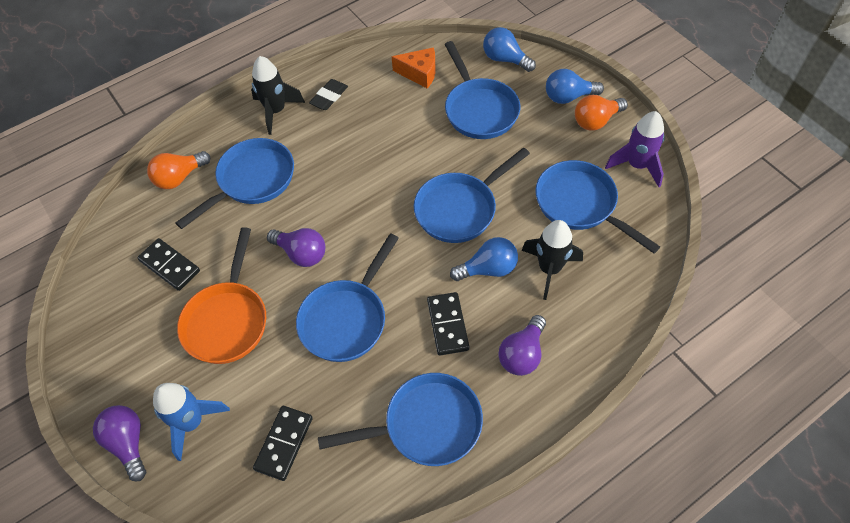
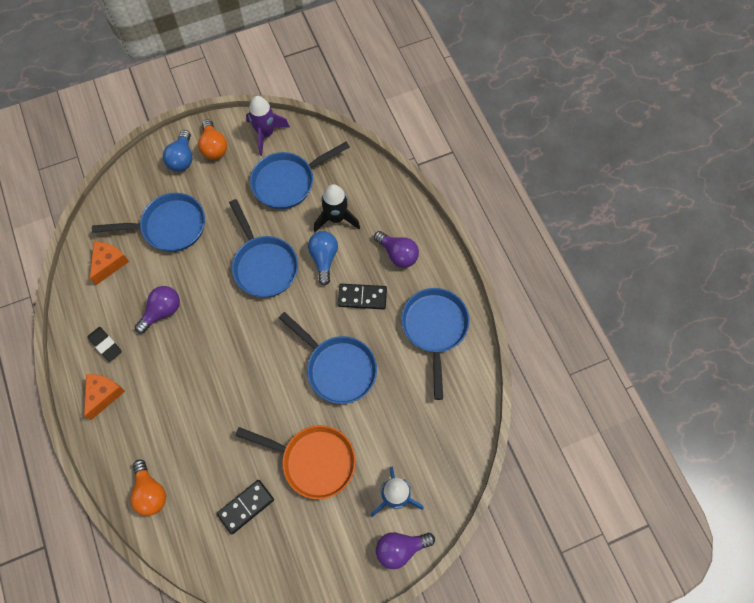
camera: 80 degrees left, 10 degrees up
blue pan [175,138,294,229] -> none
black rocket [251,56,305,135] -> orange cheese [84,374,125,420]
black domino [253,406,313,481] -> none
purple light bulb [267,228,325,267] -> purple light bulb moved to [135,286,180,333]
blue light bulb [483,27,536,72] -> none

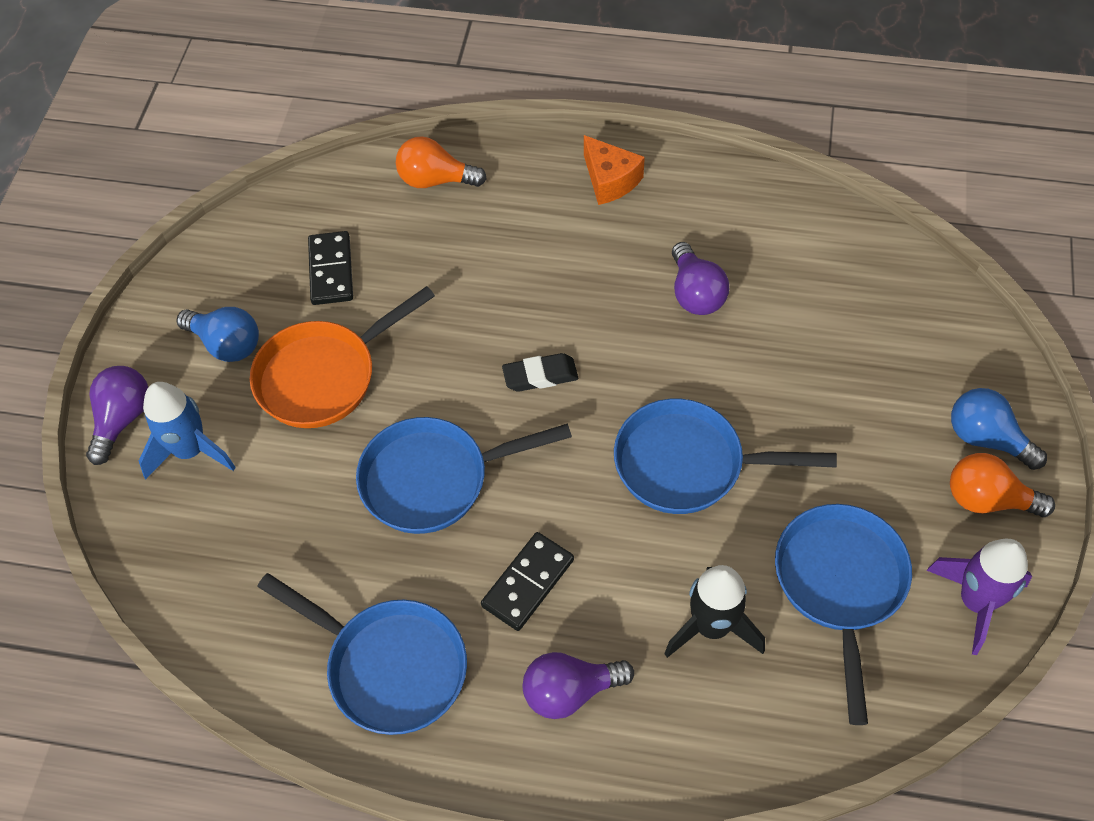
camera: 125 degrees right, 10 degrees down
black eraser [88,327,122,362] -> black eraser moved to [502,353,578,392]
orange cheese [90,242,129,285] -> none
blue pan [92,193,205,252] -> none
blue light bulb [308,231,338,286] -> blue light bulb moved to [176,307,259,362]

